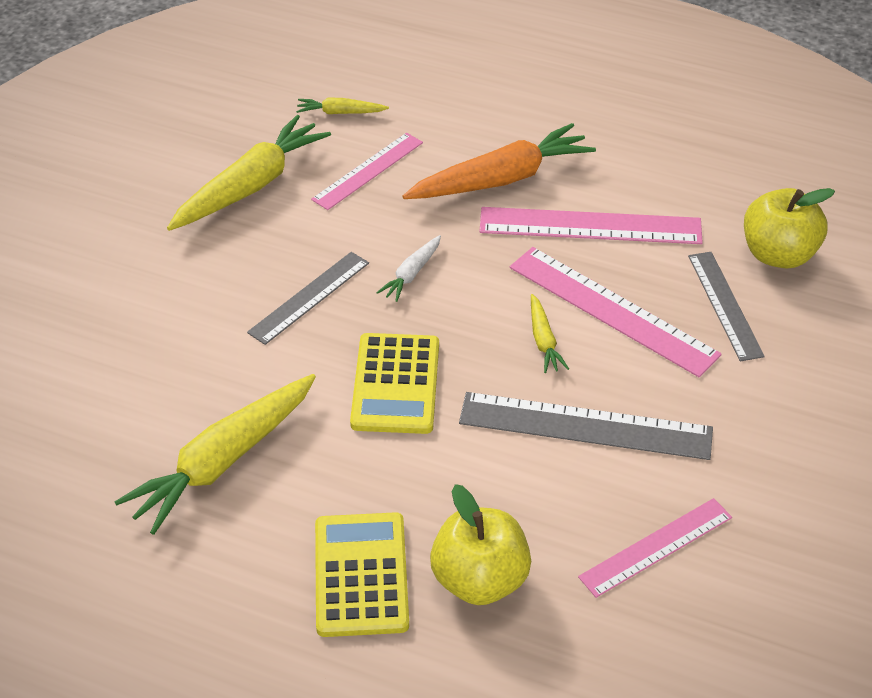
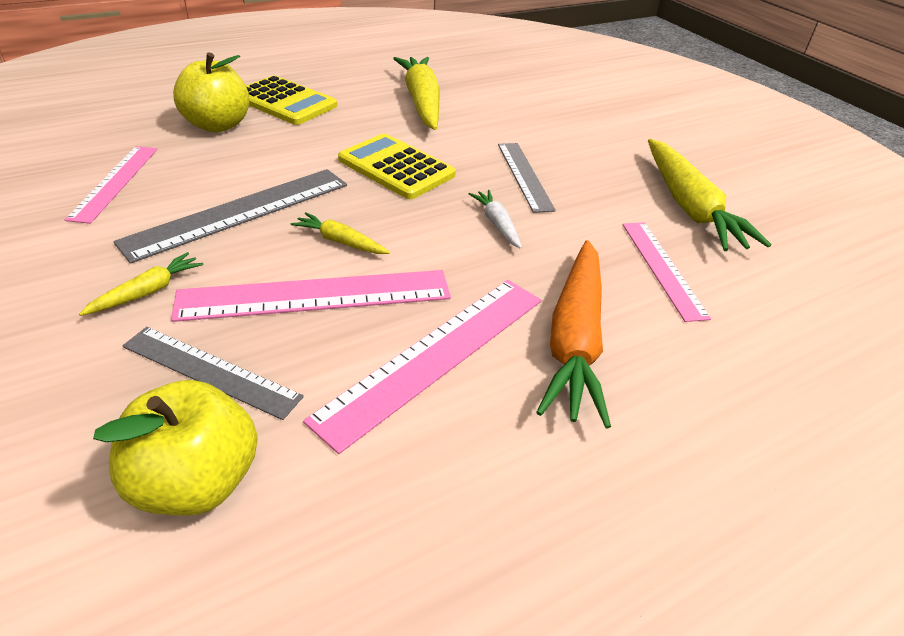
camera: 125 degrees right, 5 degrees down
yellow carrot [296,98,389,114] -> yellow carrot moved to [79,252,204,316]

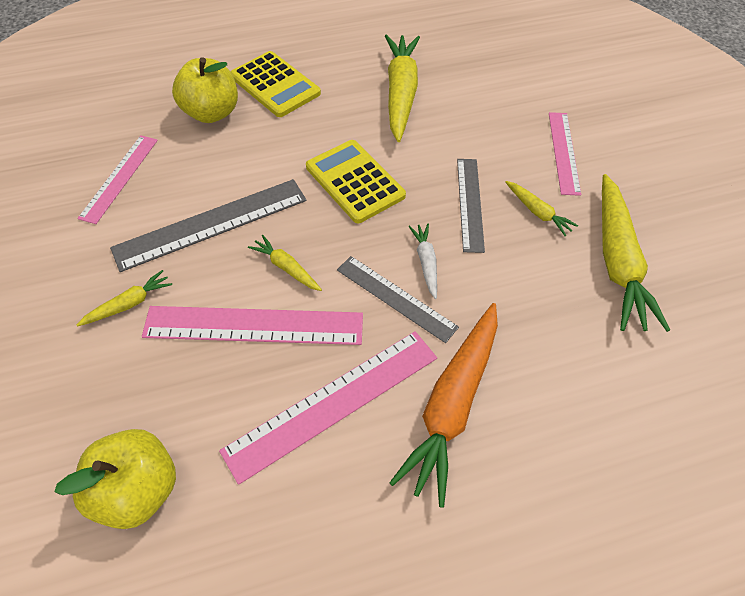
camera: 15 degrees right, 15 degrees up
grey ruler [123,327,304,420] -> grey ruler moved to [337,256,459,343]
pink ruler [622,222,711,322] -> pink ruler moved to [549,112,581,196]
none -> yellow carrot [505,181,578,236]

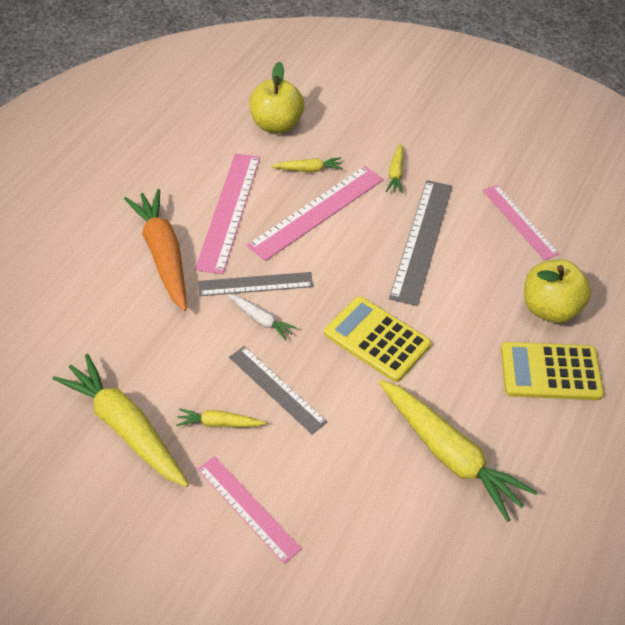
camera: 135 degrees right, 5 degrees down
yellow carrot [248,235,322,291] -> yellow carrot moved to [271,157,343,172]
yellow calculator [306,140,406,223] -> yellow calculator turned 150 degrees counterclockwise [324,296,431,382]

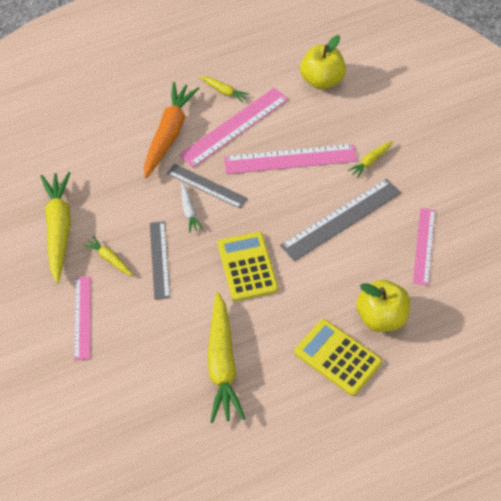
camera: 40 degrees right, 5 degrees up
yellow carrot [271,157,343,172] -> yellow carrot moved to [199,76,250,103]

